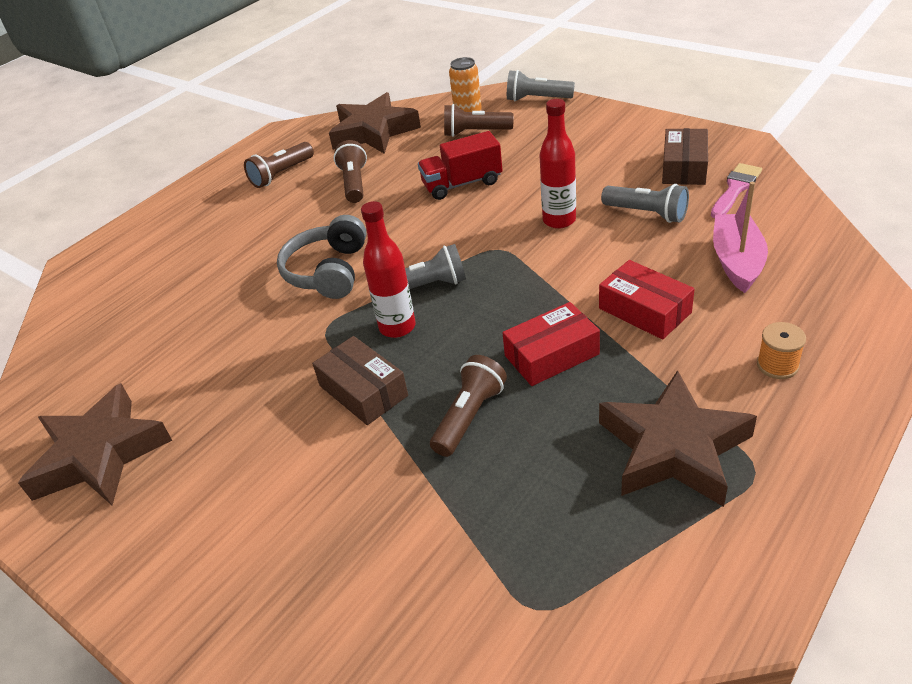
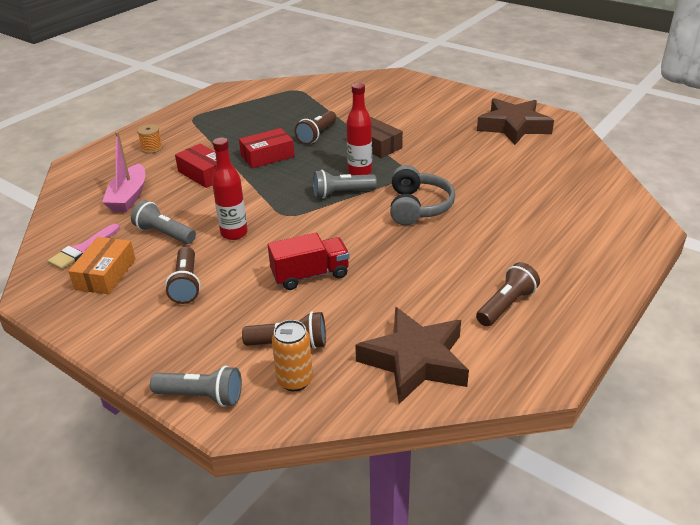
camera: 175 degrees right, 5 degrees down
brown flashlight [334,140,367,203] -> brown flashlight moved to [165,247,201,304]
brown star [599,370,757,507] -> none
brown box [662,128,708,185] -> orange box [68,237,135,294]

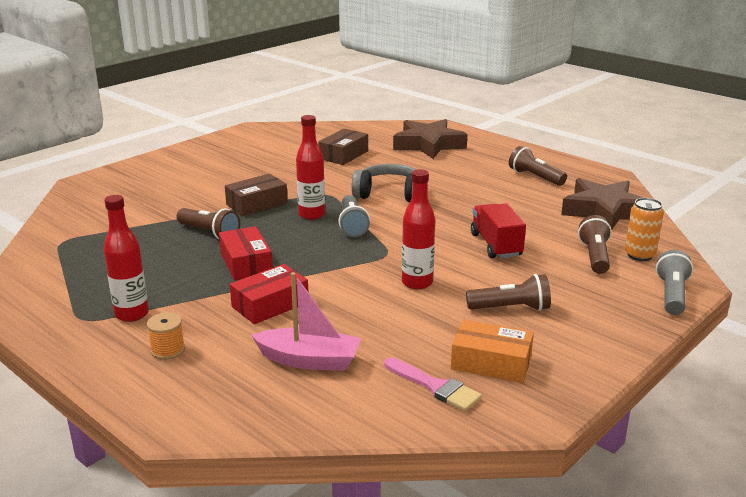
camera: 85 degrees left, 10 degrees down
grey flashlight [131,200,196,244] -> none
brown star [477,98,554,145] -> brown star moved to [393,119,467,159]
none -> red bottle [104,195,149,322]
none -> brown box [318,129,368,165]

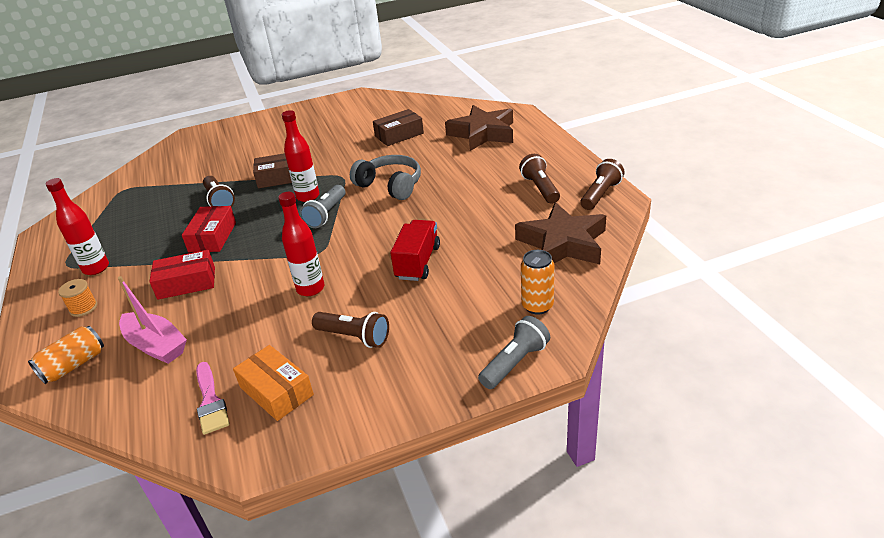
camera: 30 degrees right, 10 degrees up
brown flashlight [578,215,612,274] -> brown flashlight moved to [580,159,625,210]
none -> orange can [28,326,104,384]

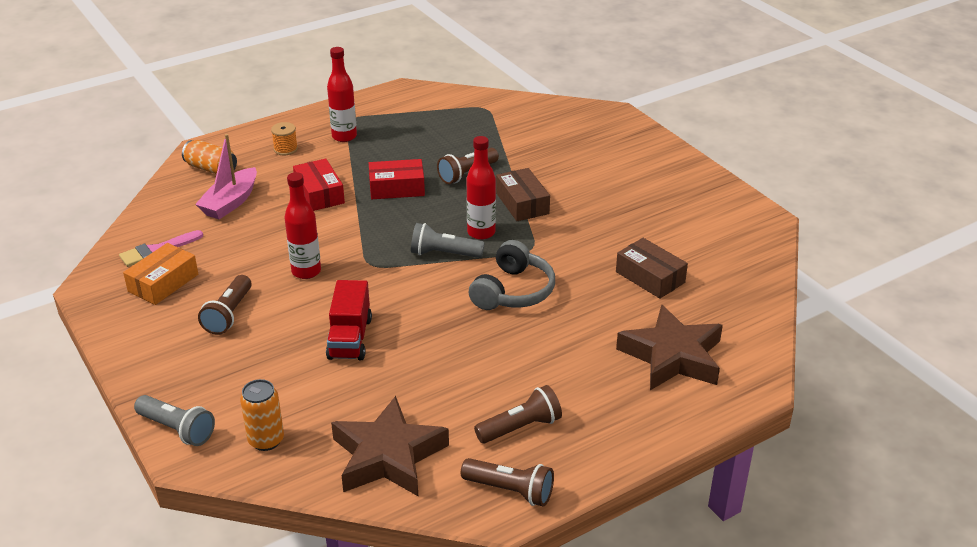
camera: 75 degrees right, 0 degrees up
red truck [390,220,440,281] -> red truck turned 90 degrees clockwise [326,280,372,360]

